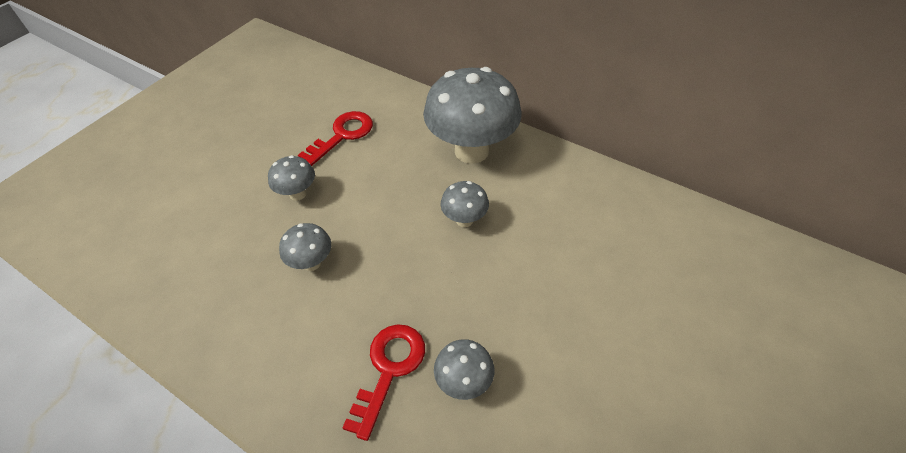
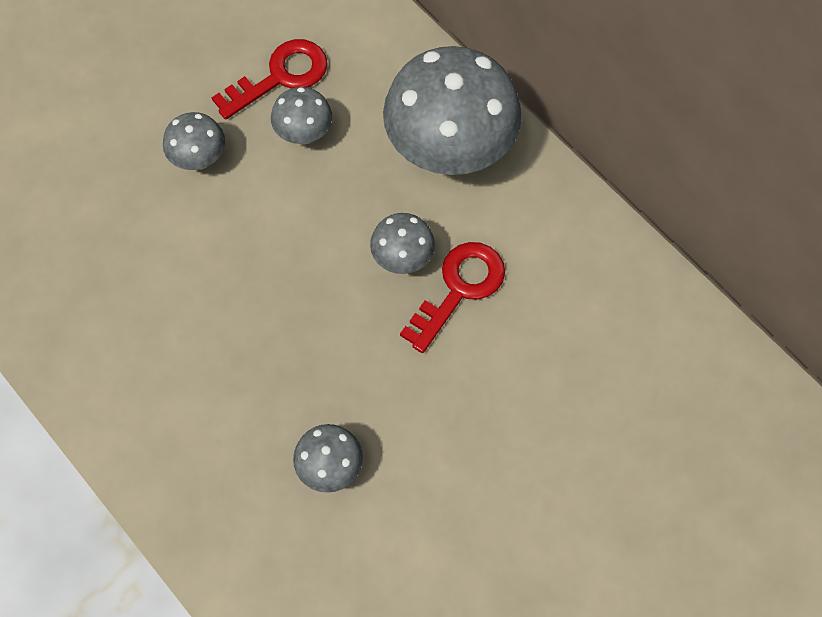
camera: 15 degrees right, 15 degrees up
grey mushroom [279,223,331,271] -> grey mushroom moved to [271,87,332,145]
red key [342,324,425,441] -> red key moved to [400,242,505,353]

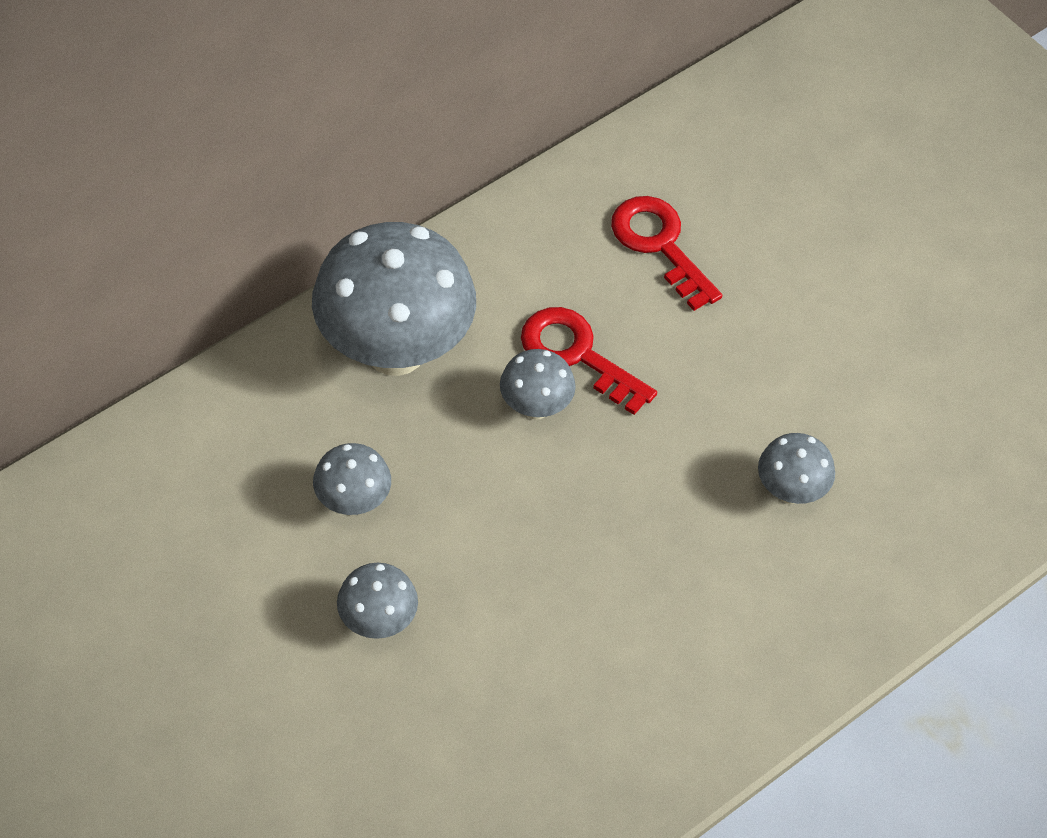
camera: 90 degrees left, 10 degrees down
red key [212,39,328,120] -> red key moved to [611,196,722,311]

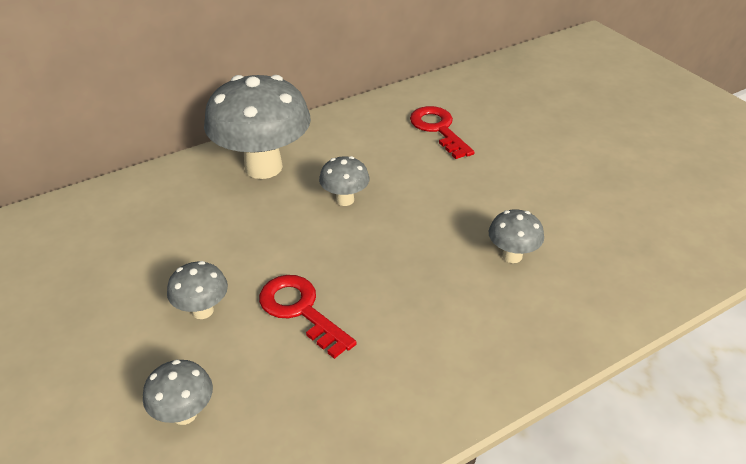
camera: 10 degrees right, 15 degrees down
grey mushroom [313,443,391,515] -> grey mushroom moved to [143,359,213,425]
red key [521,307,657,415] -> red key moved to [259,275,357,359]

